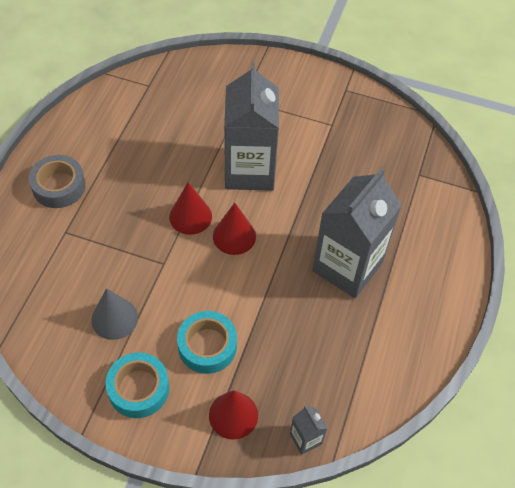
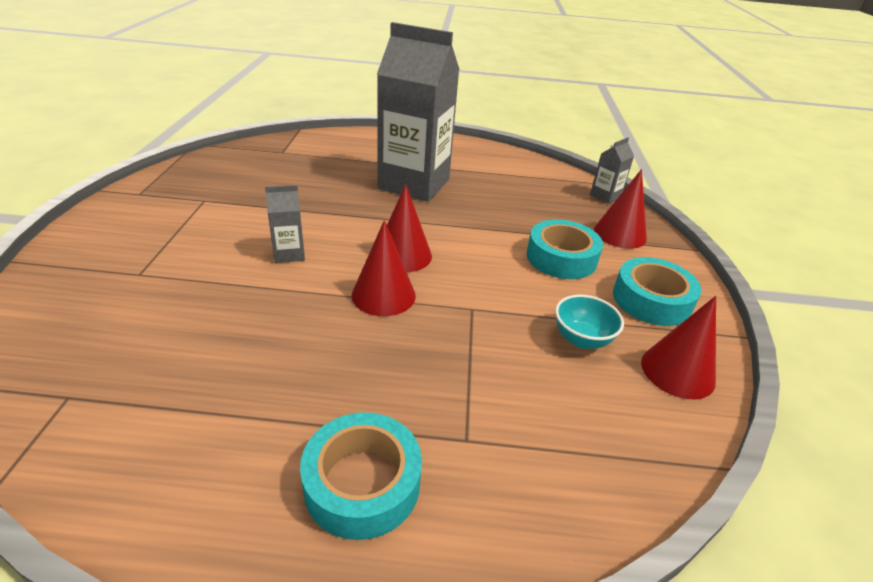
camera: 105 degrees left, 20 degrees down
grey tape [29,155,86,208] -> turquoise tape [300,412,422,540]
grey cone [91,288,138,340] -> turquoise bowl [555,295,624,349]
grey carton [224,62,279,191] -> grey carton [265,185,305,263], size x0.41
none -> red cone [641,296,716,399]

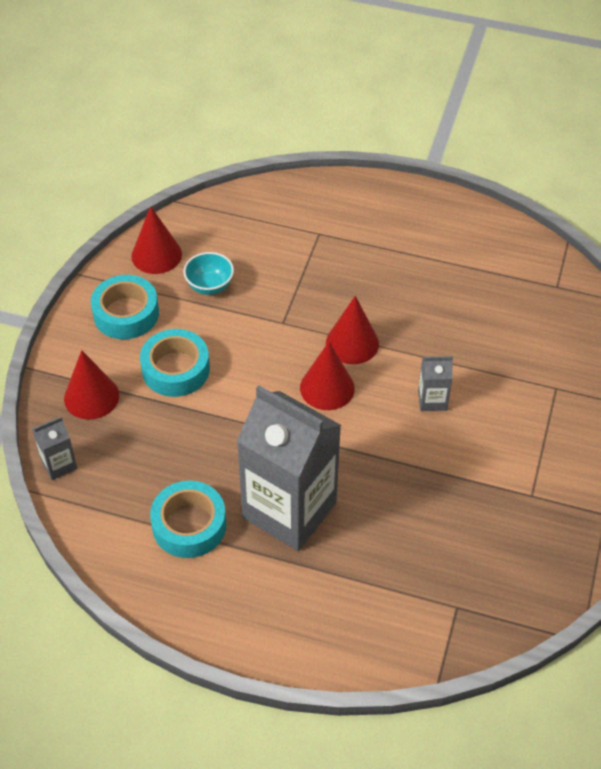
camera: 165 degrees left, 15 degrees up
turquoise tape [300,412,422,540] -> turquoise tape moved to [150,481,226,558]

